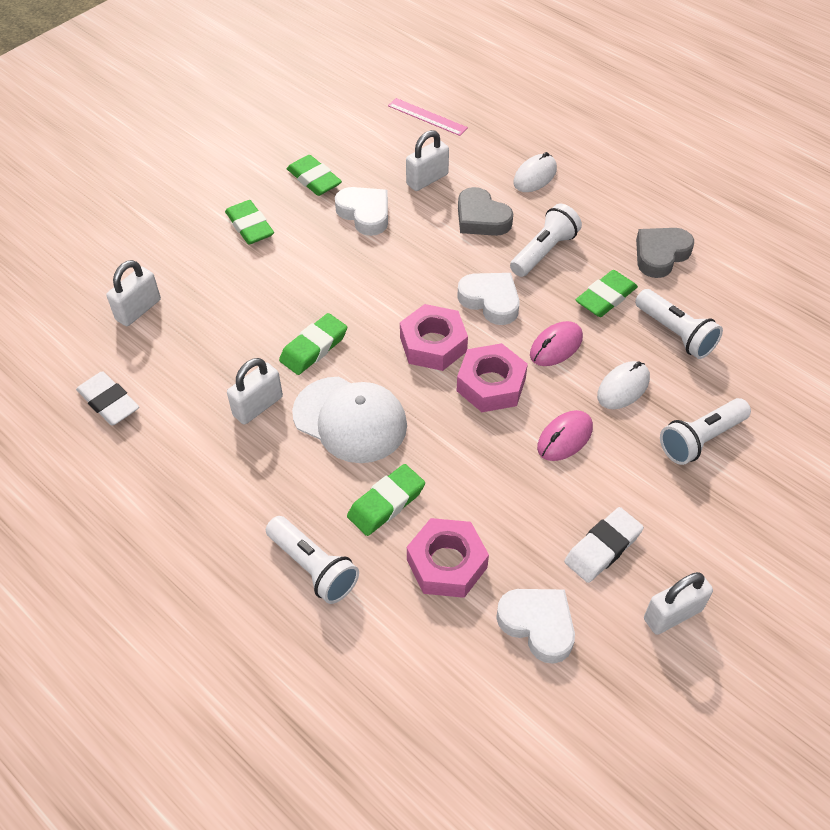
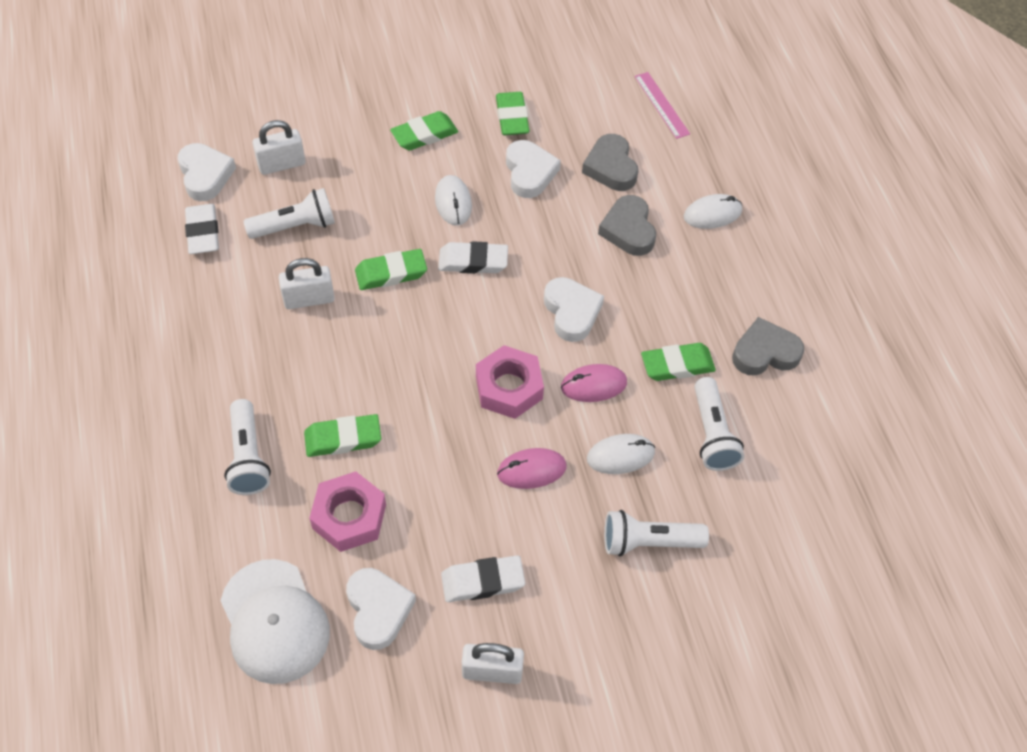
camera: 30 degrees right, 5 degrees up
green eraser [225,200,274,245] -> green eraser turned 60 degrees clockwise [390,111,458,151]
white cap [292,377,407,463] -> white cap moved to [221,559,330,684]
pink nut [400,304,468,371] -> none
white padlock [406,130,449,191] -> grey heart [582,134,638,191]
white flashlight [510,204,582,277] -> white flashlight moved to [243,188,335,239]
none -> white heart [178,143,236,201]
none -> white mouse [435,175,472,226]
none -> white eraser [438,241,508,274]

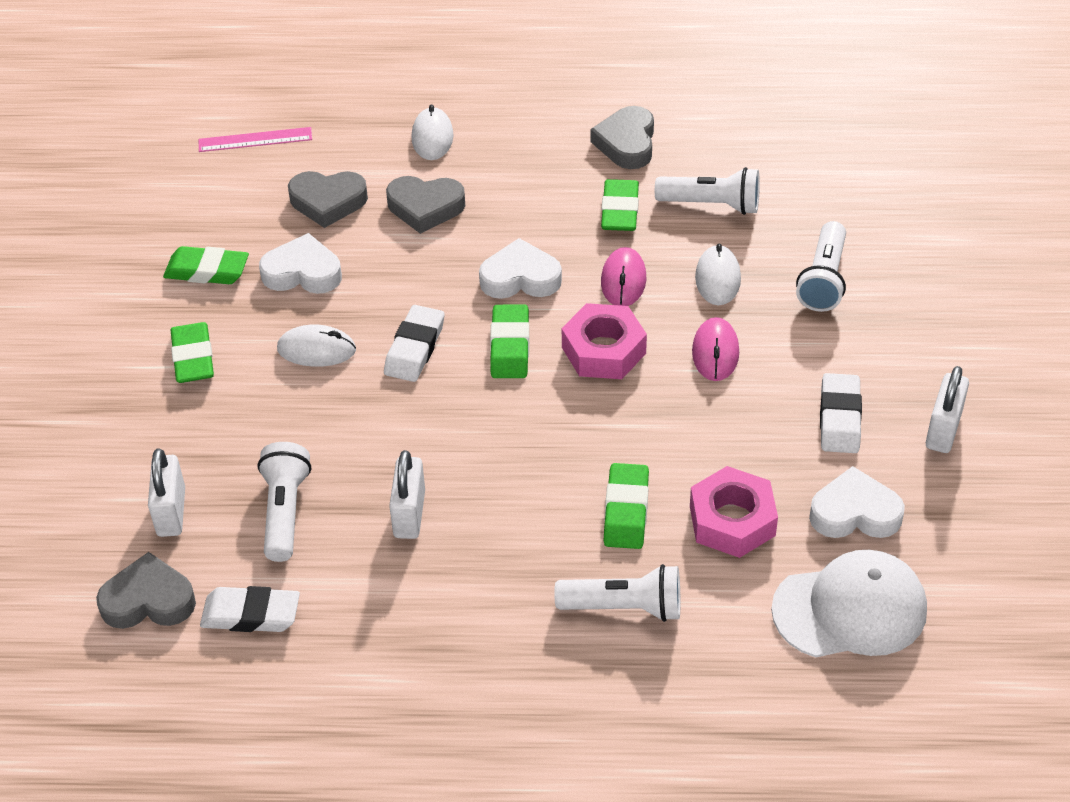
camera: 70 degrees left, 10 degrees down
white heart [178,143,236,201] -> grey heart [96,552,196,629]
green eraser [355,249,427,290] -> green eraser moved to [490,305,529,378]

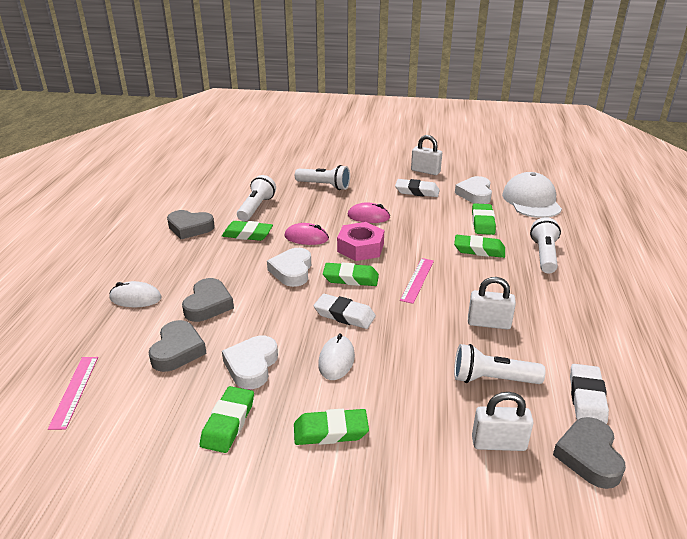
camera: 85 degrees left, 15 degrees down
pink nut [690,466,778,558] -> green eraser [472,203,496,235]
white mouse [695,244,741,305] -> none
none -> pink ruler [400,258,434,304]

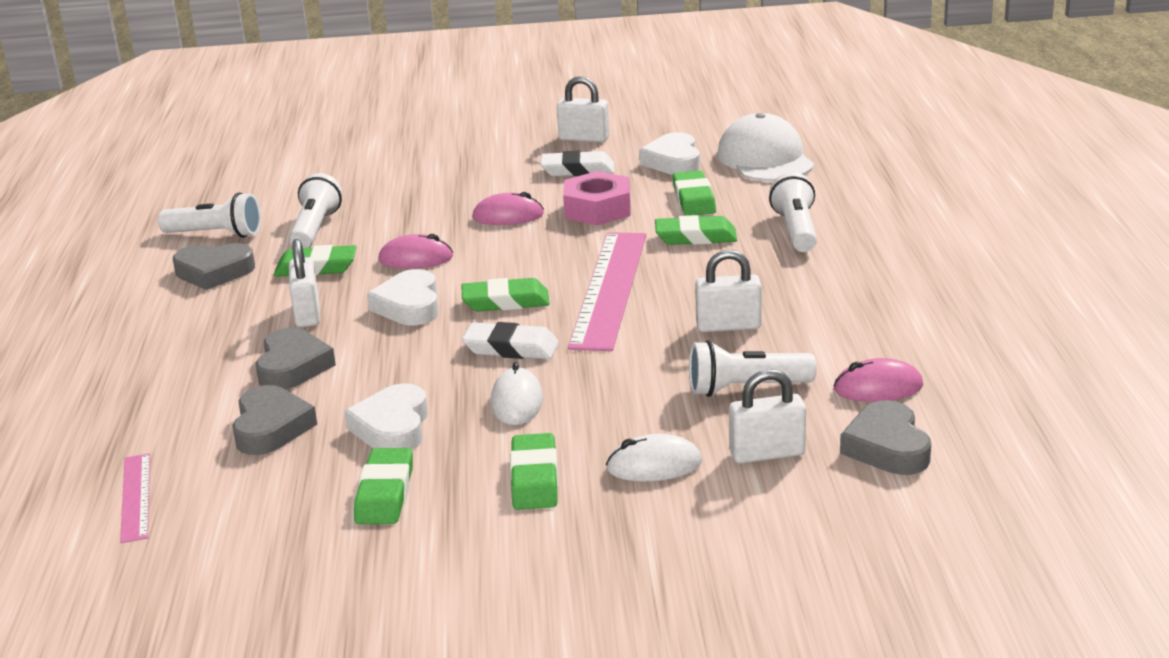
camera: 10 degrees left, 5 degrees down
white mouse [110,281,162,307] -> white mouse moved to [606,434,702,482]
green eraser [294,409,369,445] -> green eraser turned 75 degrees counterclockwise [510,433,558,510]
white flashlight [295,165,350,190] -> white flashlight moved to [158,192,261,238]
pink nut [337,222,384,261] -> pink nut moved to [563,171,631,225]
pink ruler [400,258,434,304] -> pink ruler [568,232,646,351], size x1.99
white eraser [570,364,609,424] -> pink mouse [833,358,923,402]
none -> white padlock [289,239,320,327]

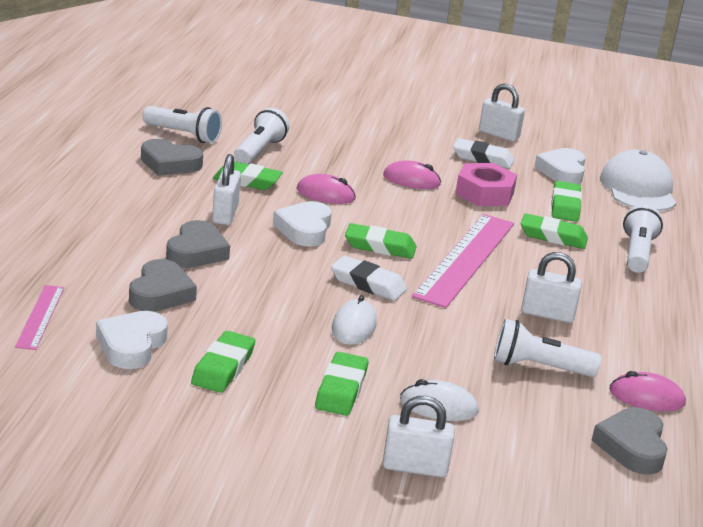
camera: 10 degrees right, 0 degrees up
white heart [344,384,428,450] -> white heart moved to [96,311,168,369]
white padlock [729,369,806,464] -> white padlock moved to [383,396,455,477]

